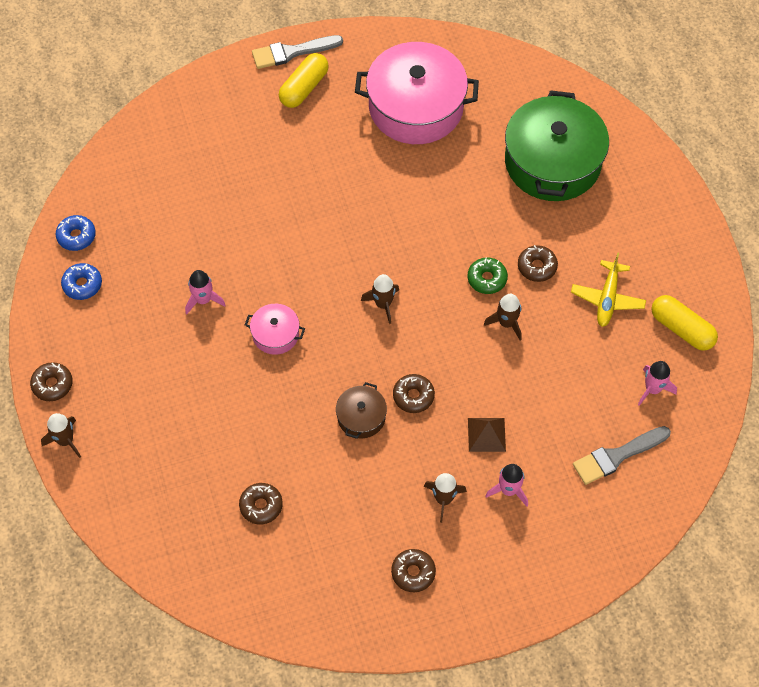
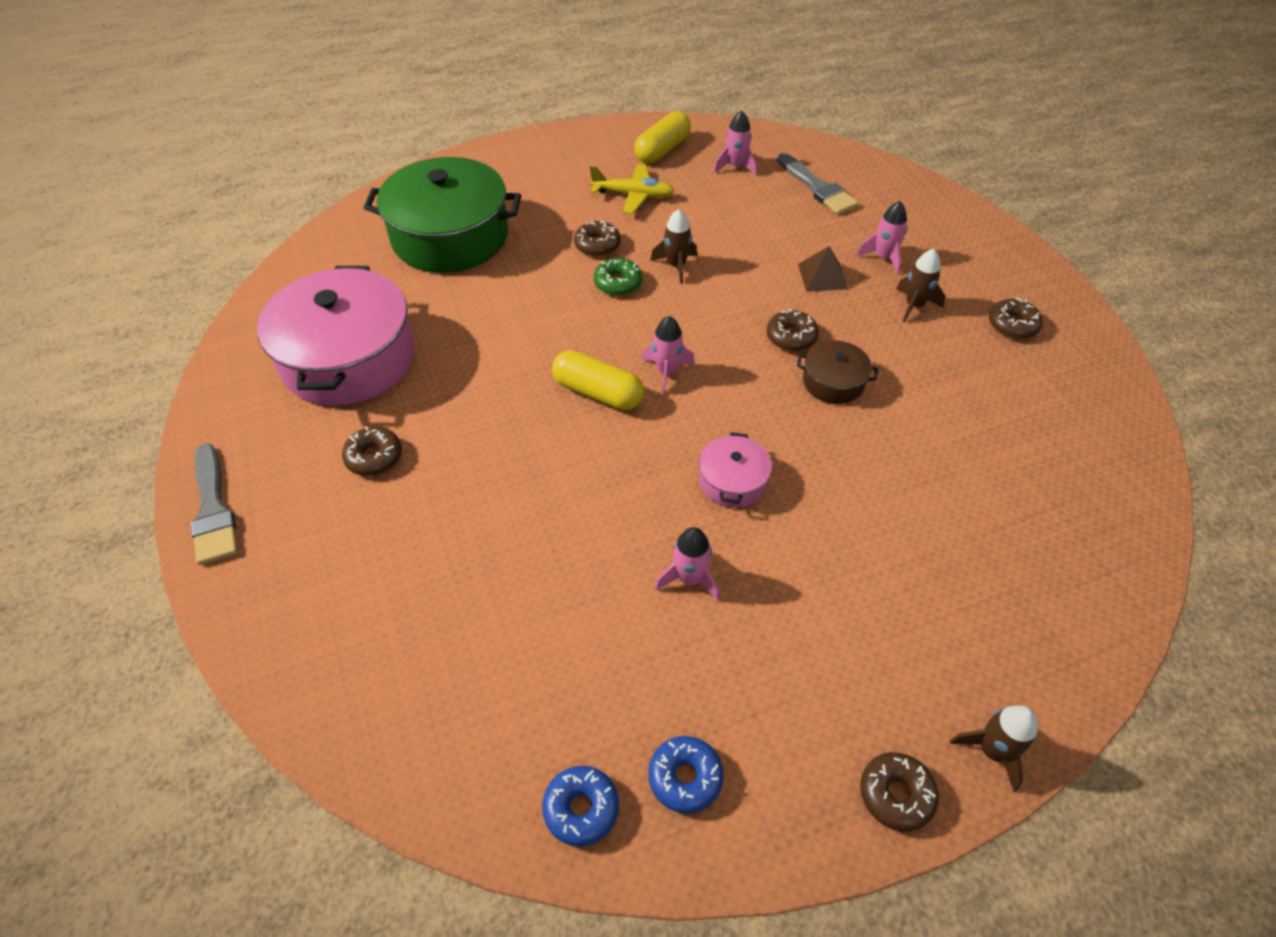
camera: 95 degrees left, 10 degrees down
brown donut [239,483,283,524] -> brown donut moved to [342,426,402,476]
yellow capsule [279,53,329,108] -> yellow capsule moved to [552,350,644,410]
brown rocket [361,274,399,324] -> pink rocket [642,316,695,395]

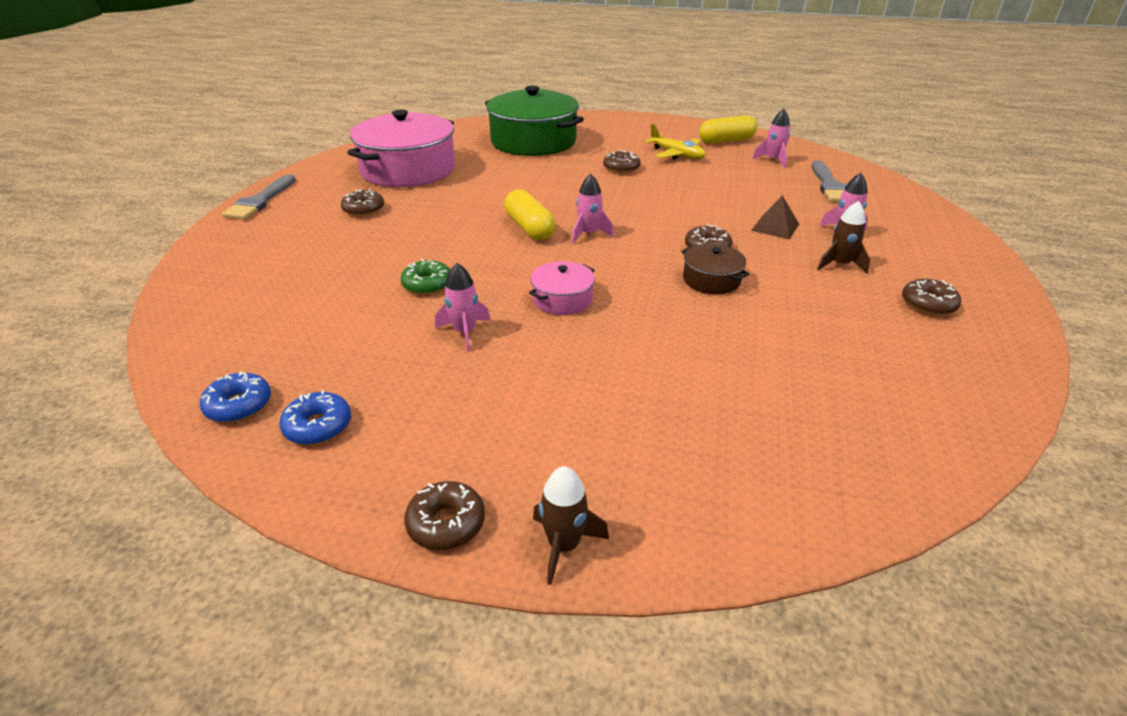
camera: 35 degrees right, 15 degrees down
green donut [594,258,643,296] -> green donut moved to [401,259,450,295]
brown rocket [650,209,697,284] -> none

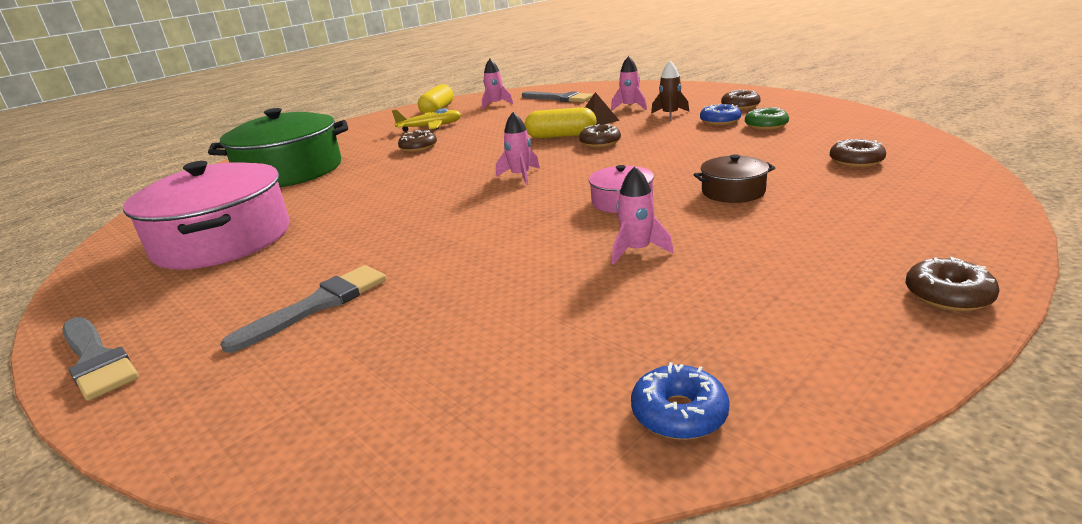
camera: 55 degrees left, 10 degrees down
blue donut [280,390,351,445] -> blue donut moved to [700,104,741,125]
brown donut [341,189,384,217] -> brown donut moved to [830,139,886,168]
green donut [401,259,450,295] -> green donut moved to [745,107,789,130]
yellow capsule [504,189,556,240] -> yellow capsule moved to [525,107,597,138]
brown rocket [533,466,609,585] -> none
brown pot [681,244,749,294] -> brown pot moved to [694,154,775,203]
none -> grey brush [220,265,386,353]

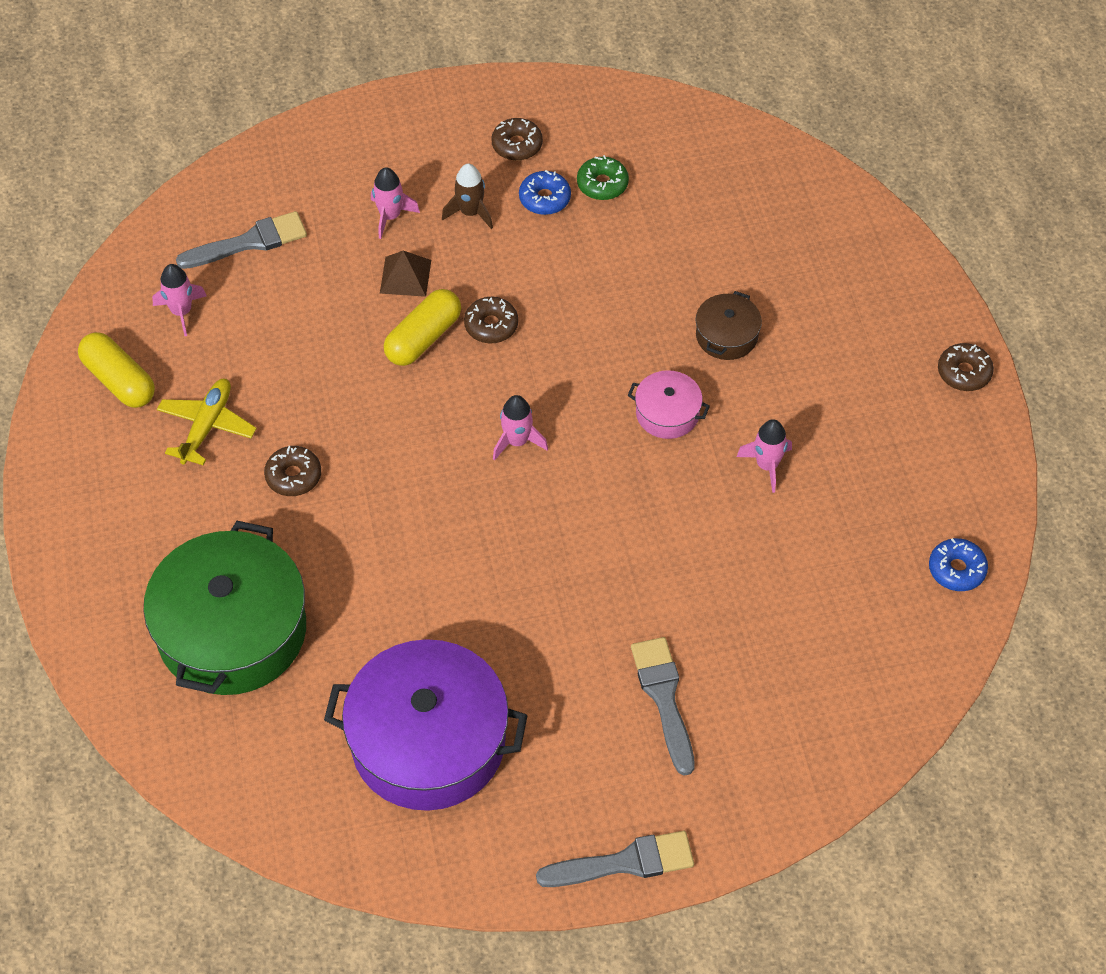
camera: 60 degrees left, 30 degrees up
pink pot [123,161,289,270] -> purple pot [324,639,528,811]
brown donut [830,139,886,168] -> none

